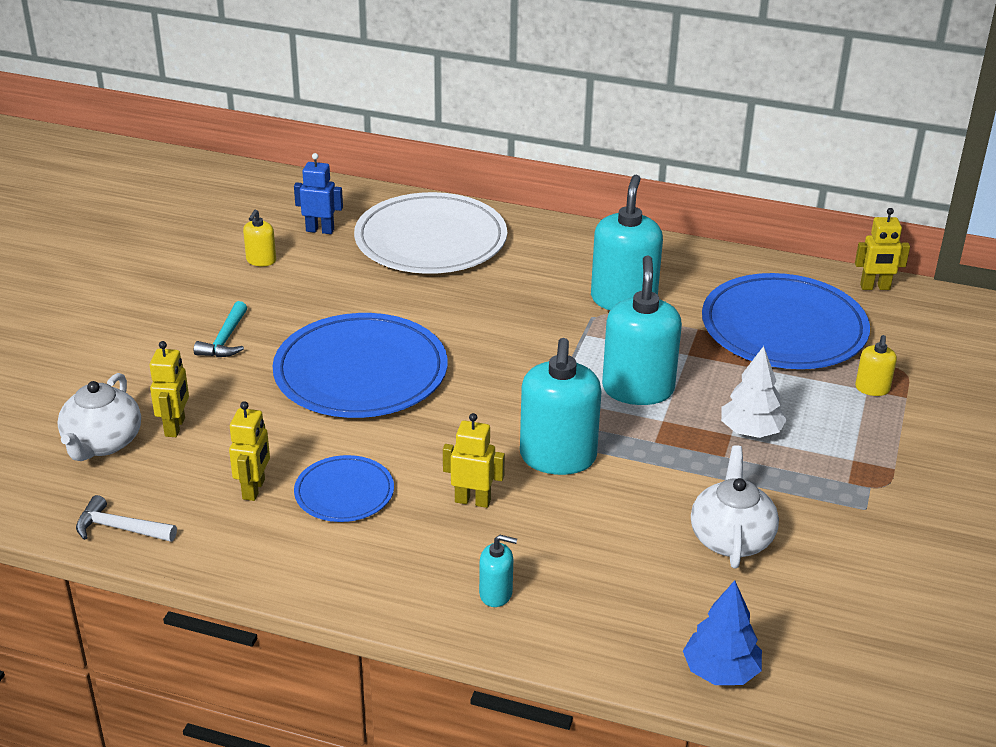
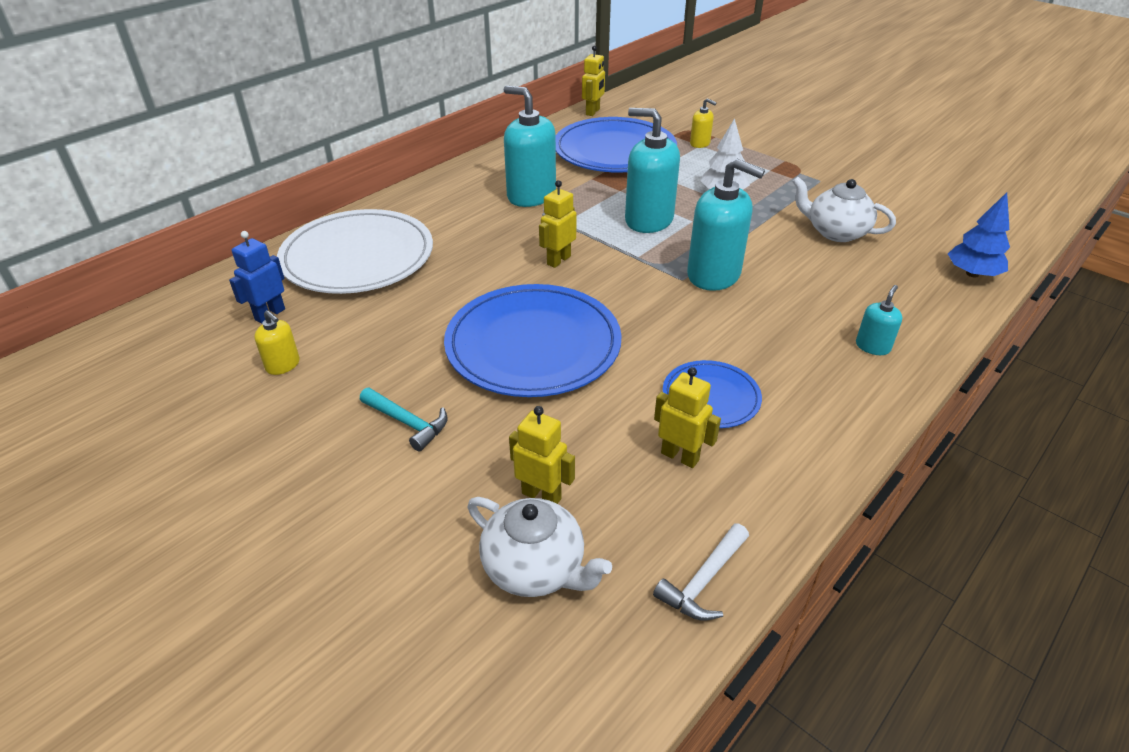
camera: 65 degrees left, 5 degrees up
yellow robot [443,413,505,508] -> yellow robot moved to [539,180,577,268]

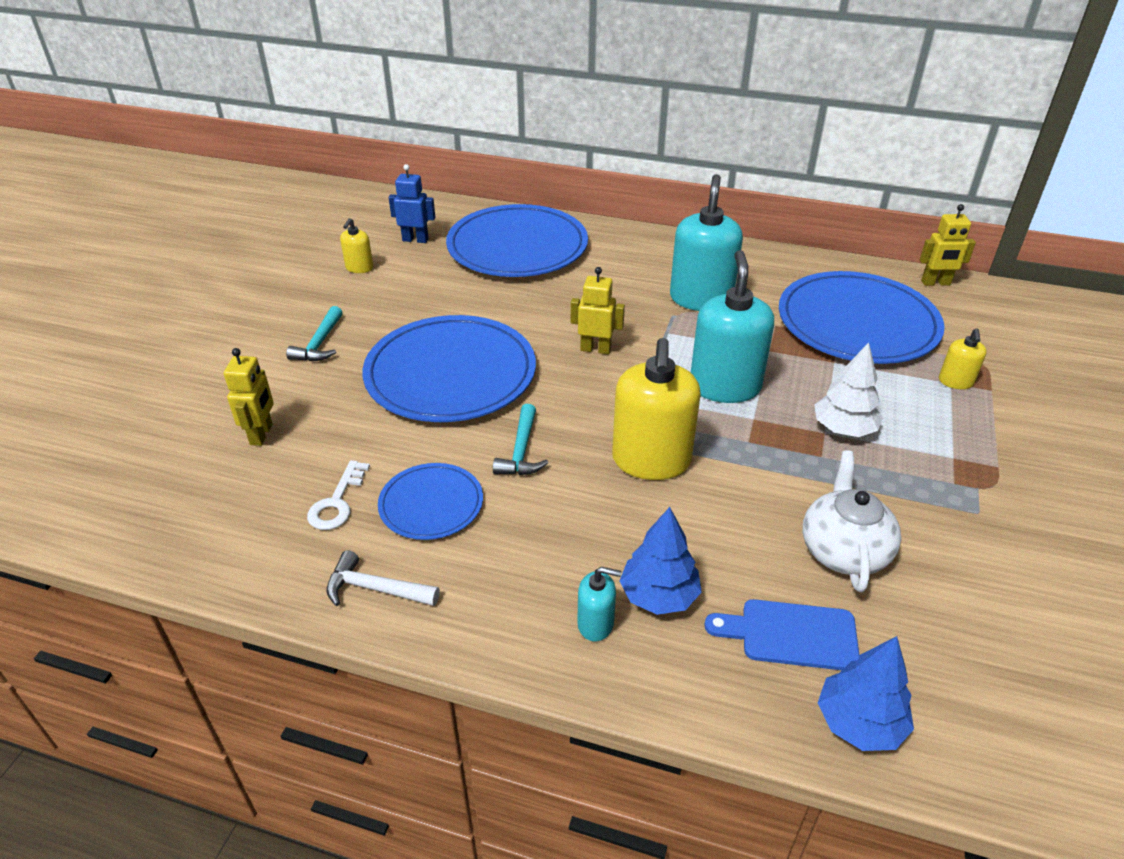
camera: 65 degrees right, 0 degrees up
white plate [277,209,433,294] -> blue plate [446,204,588,277]
white teapot [468,497,612,597] -> none
white hammer [653,523,749,621] -> white hammer moved to [326,550,440,606]
yellow robot [654,367,721,468] -> white key [307,460,370,530]
turquoise soap dispenser [687,159,765,291] -> yellow soap dispenser [612,338,701,480]
none -> turquoise hammer [493,404,548,475]
none -> blue tree [620,507,702,615]
none -> blue cutting board [704,599,859,670]

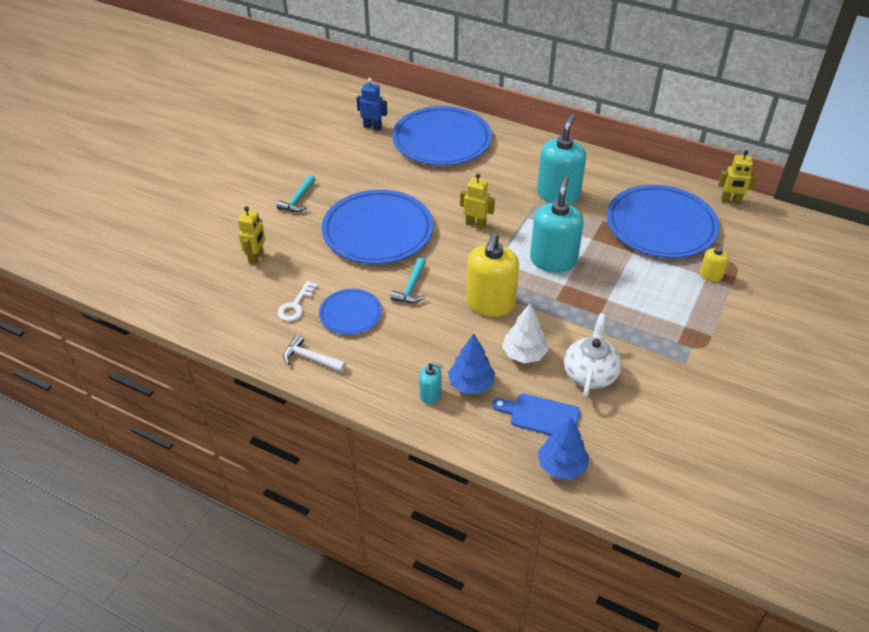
camera: 10 degrees right, 5 degrees up
yellow soap dispenser [340,218,373,273] -> none
white tree [814,343,883,437] -> white tree moved to [502,304,548,363]

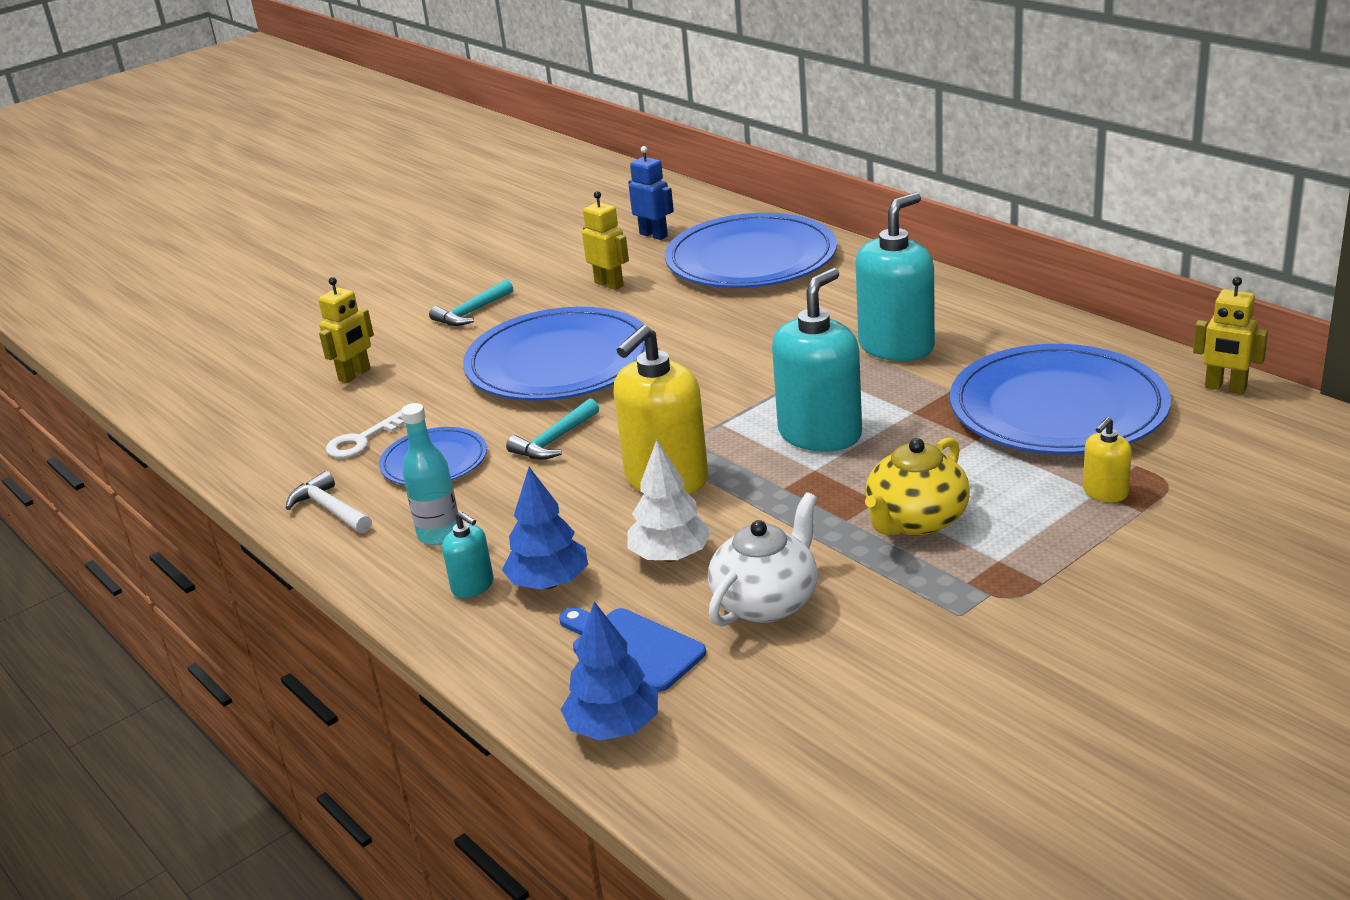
camera: 25 degrees right, 15 degrees down
yellow robot [460,173,495,229] -> yellow robot moved to [582,191,629,290]
none -> turquoise bottle [401,403,458,545]
none -> yellow teapot [865,437,970,536]

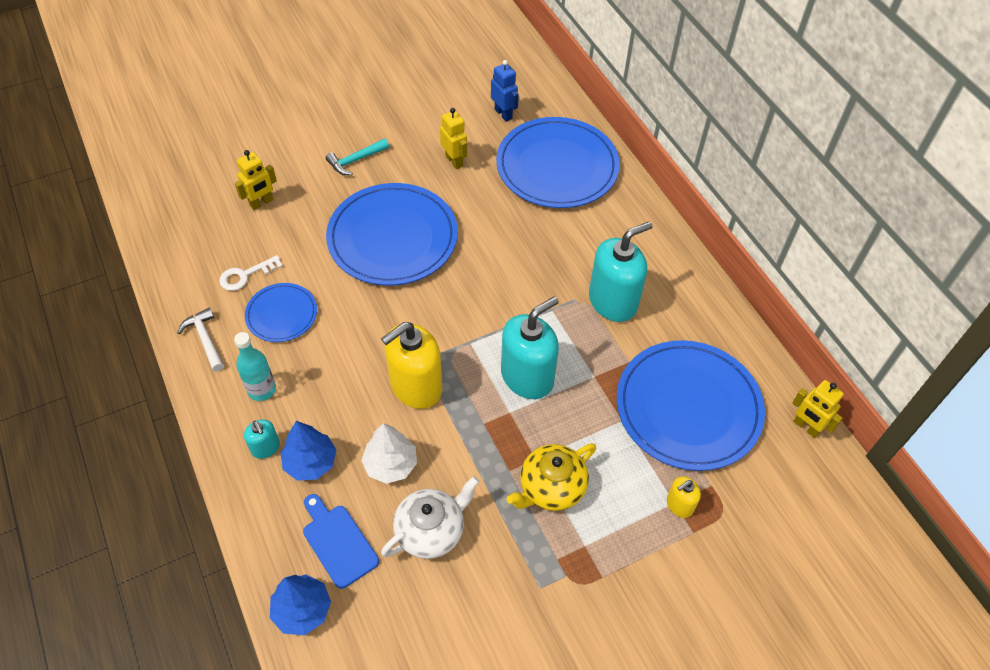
camera: 10 degrees right, 25 degrees up
turquoise hammer [506,398,599,460] -> none

